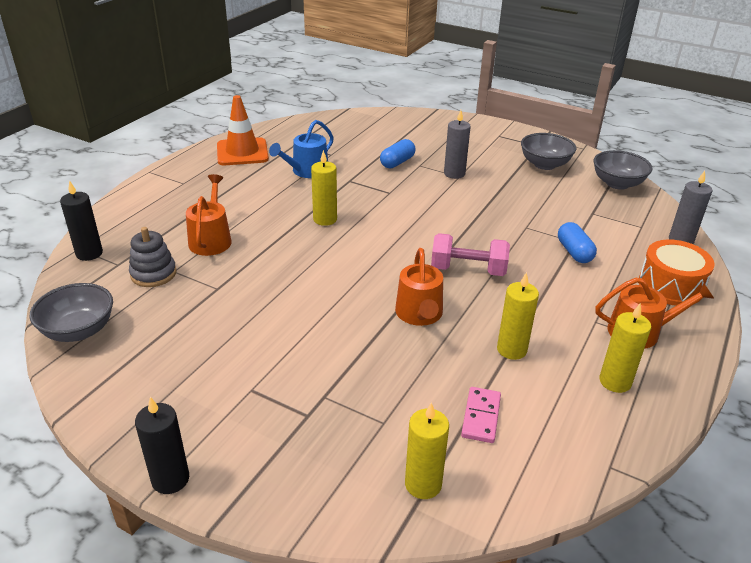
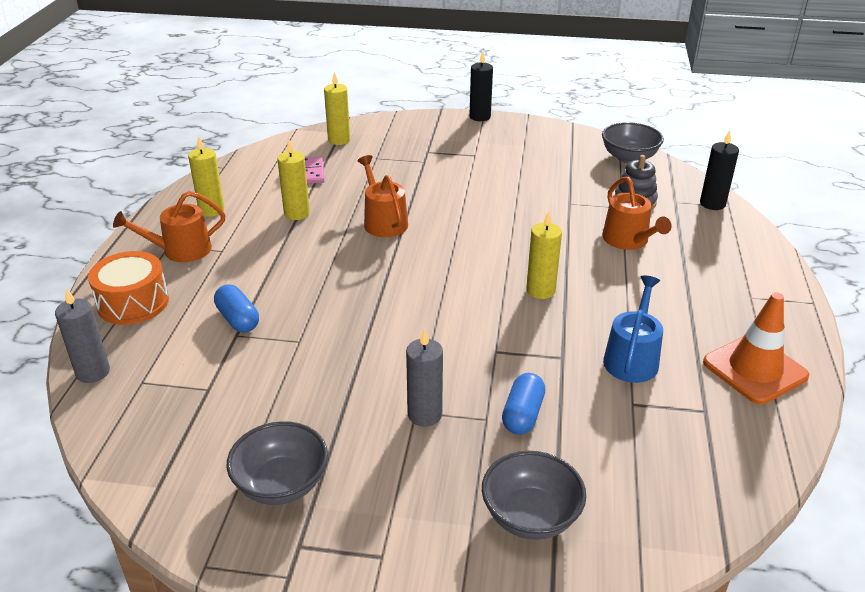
camera: 160 degrees right, 0 degrees up
pink dumbbell [431,233,510,276] -> none
grey bowl [594,150,653,190] -> grey bowl moved to [482,451,586,540]

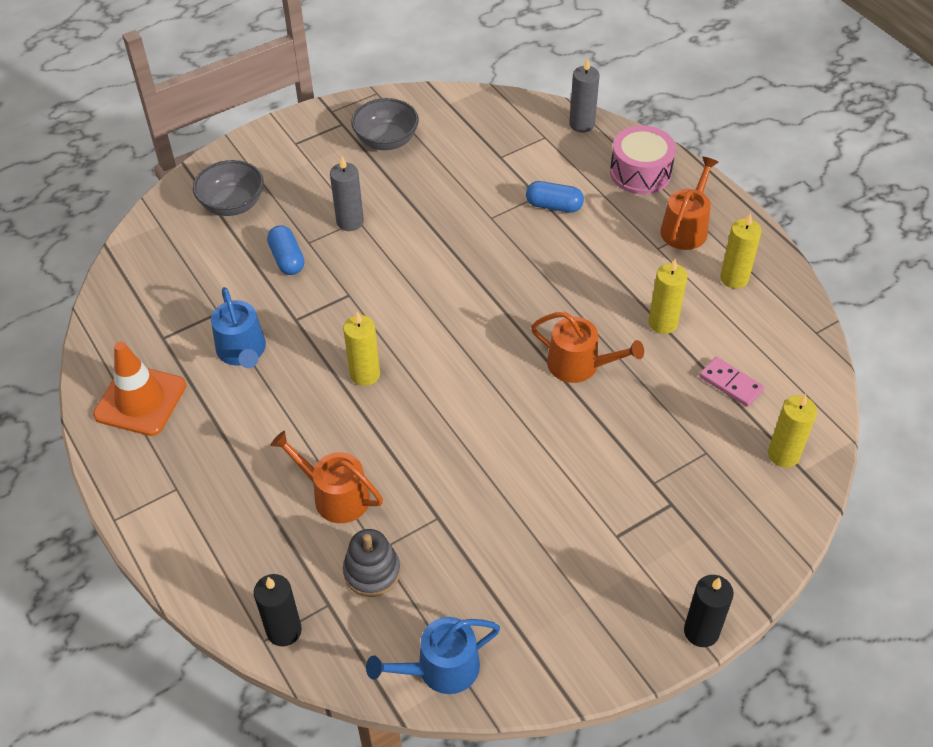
camera: 140 degrees right, 15 degrees up
orange drum [88,251,169,325] -> pink drum [610,125,676,194]
grey bowl [602,122,664,164] -> blue watering can [366,617,500,694]

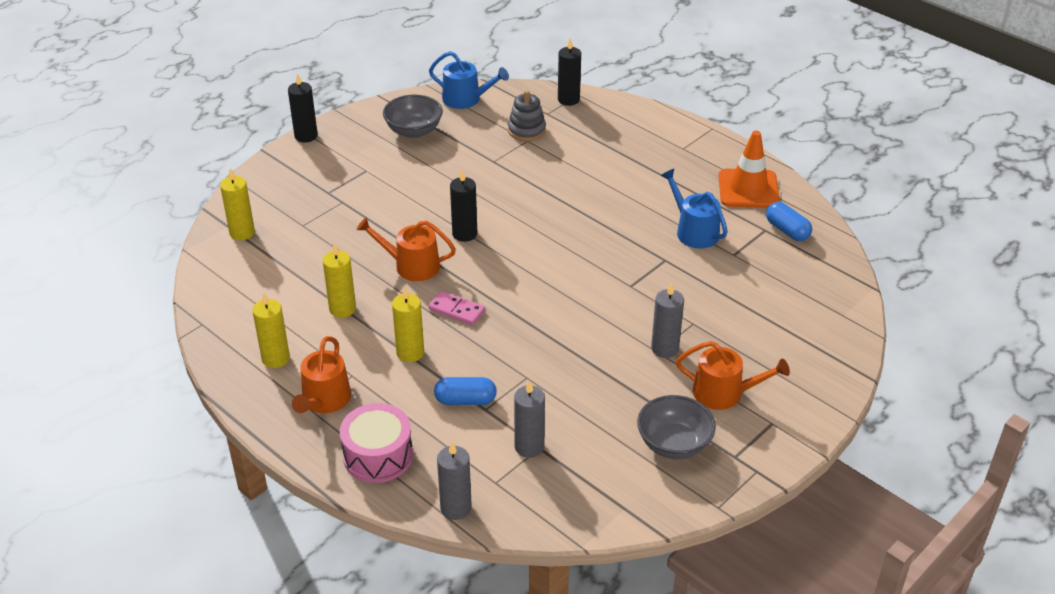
camera: 165 degrees right, 10 degrees down
grey bowl [193,160,264,216] -> grey bowl moved to [383,95,443,138]
blue capsule [267,225,305,275] -> blue capsule moved to [766,202,812,241]
orange watering can [270,431,383,523] -> orange watering can moved to [676,341,790,410]
yellow candle [343,312,380,386] -> yellow candle moved to [392,287,424,362]
blue watering can [366,617,500,694] -> blue watering can turned 60 degrees clockwise [429,51,509,109]
pink domino [699,357,764,407] -> pink domino moved to [428,291,485,325]
none -> black candle [450,170,477,242]
none -> grey candle [514,380,545,458]

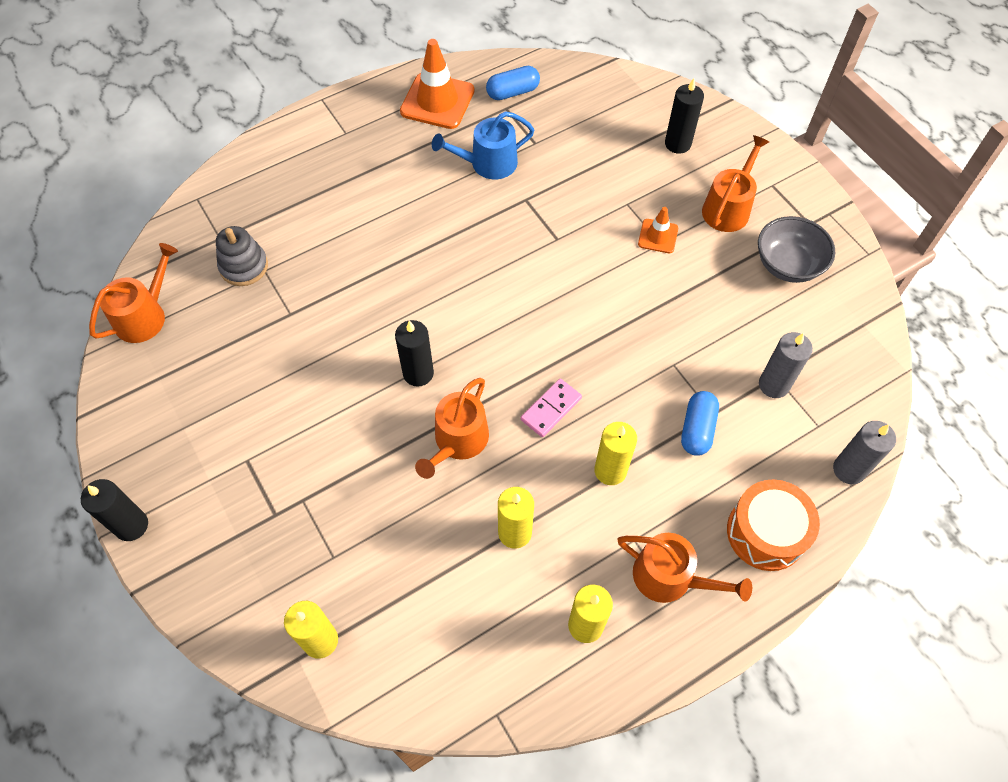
camera: 75 degrees left, 20 degrees up
pink drum [340,403,413,483] -> orange drum [727,480,820,571]
grey bowl [383,95,443,138] -> none
blue watering can [429,51,509,109] -> orange watering can [89,243,178,343]
black candle [558,38,581,106] -> black candle moved to [665,78,704,154]
grey candle [651,282,684,358] -> orange traffic cone [638,207,678,253]

